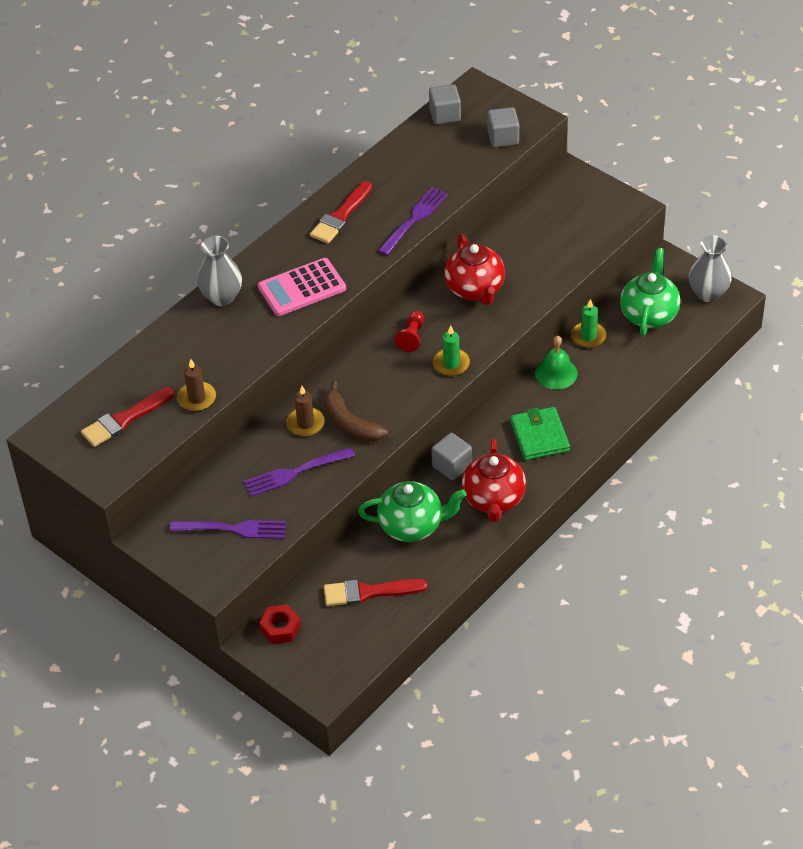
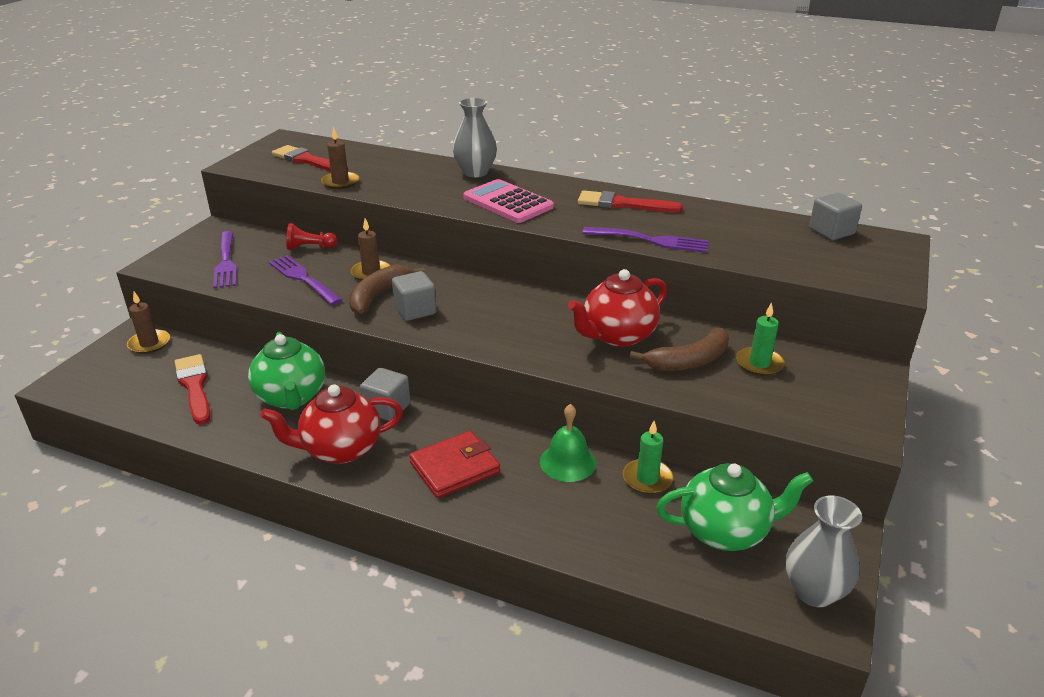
camera: 70 degrees right, 15 degrees down
red nut [259,604,301,644] -> brown candle [127,292,170,354]
red pawn [395,311,424,352] -> red pawn moved to [286,223,337,250]
green candle [433,325,470,376] -> green candle moved to [736,302,785,376]
grey cube [487,107,519,147] -> grey cube moved to [392,271,436,321]
green wallet [510,407,570,460] -> red wallet [409,431,500,498]
none -> brown banana [630,328,729,371]

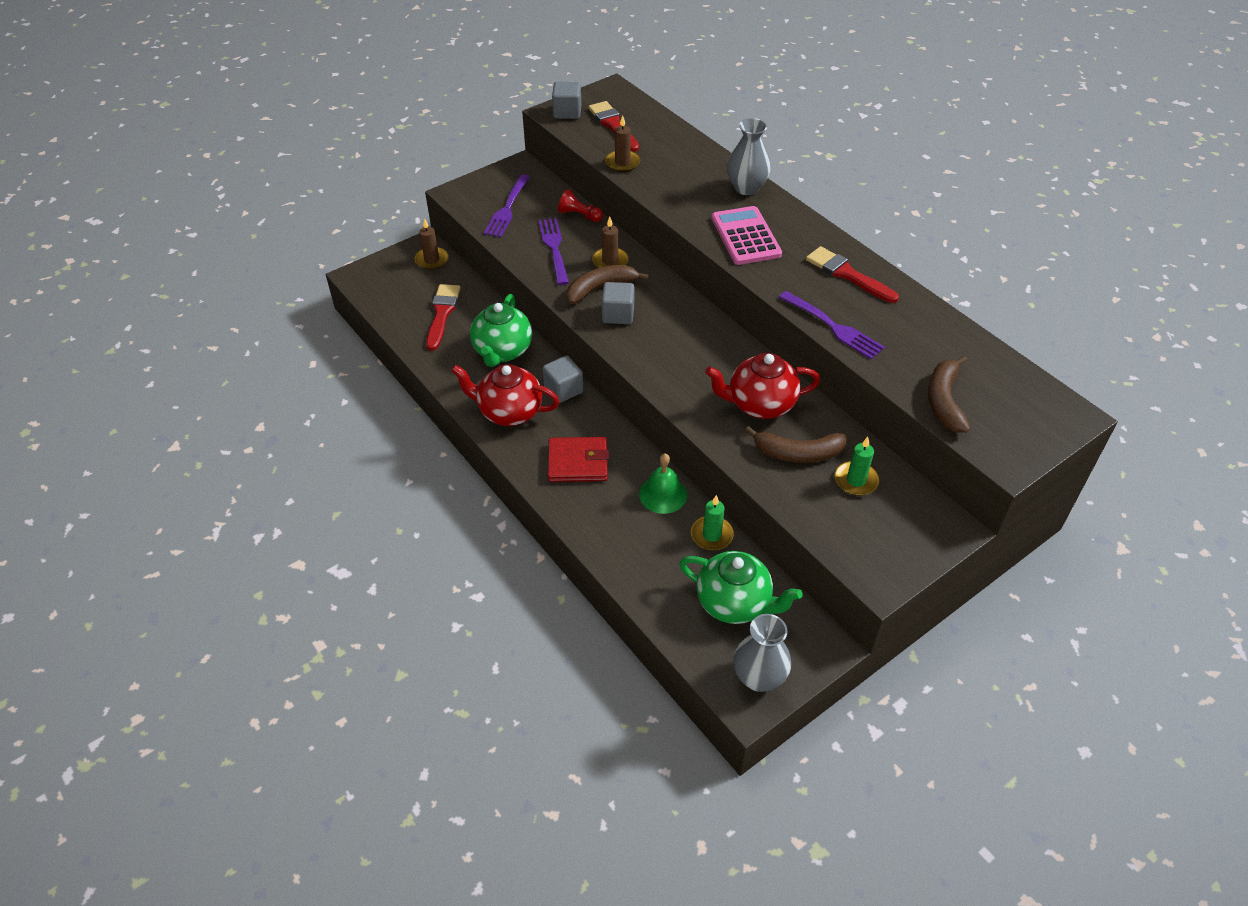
camera: 30 degrees right, 15 degrees up
grey cube [809,193,862,240] -> grey cube moved to [552,82,581,119]
none -> brown banana [928,355,970,433]

